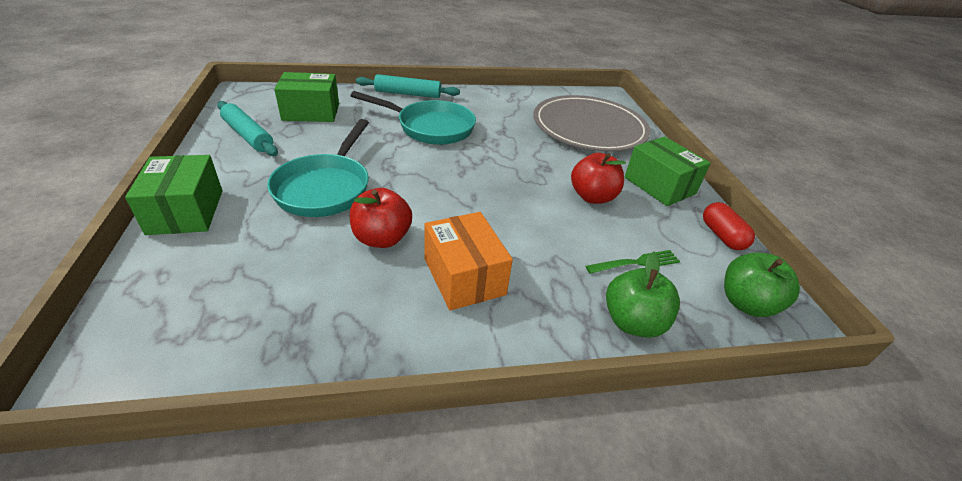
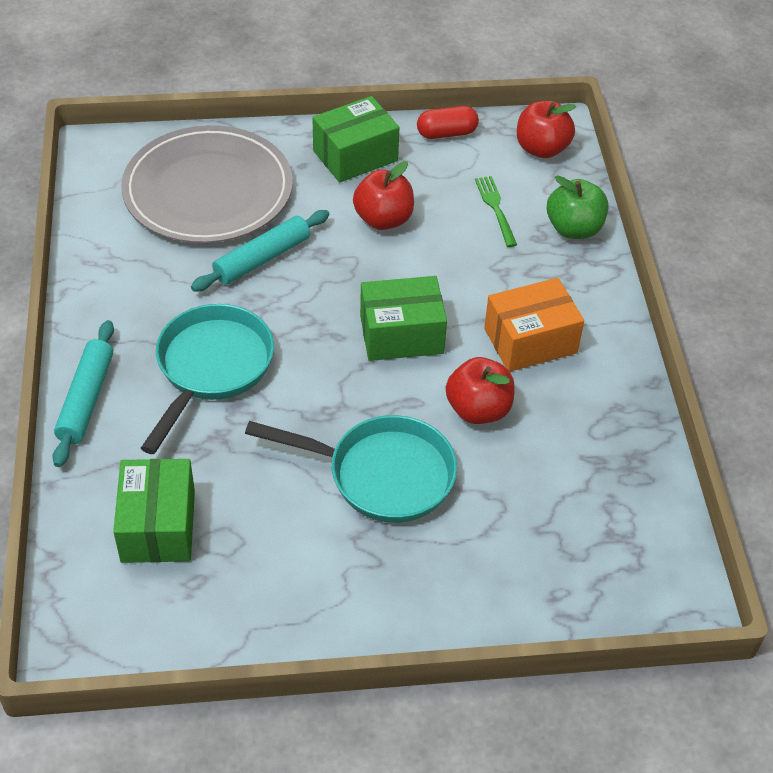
camera: 85 degrees left, 10 degrees up
green box [125,155,223,235] -> green box moved to [360,276,447,361]
turquoise rolling pin [217,101,278,156] -> turquoise rolling pin moved to [191,210,330,292]
green apple [724,253,800,317] -> red apple [517,101,576,158]

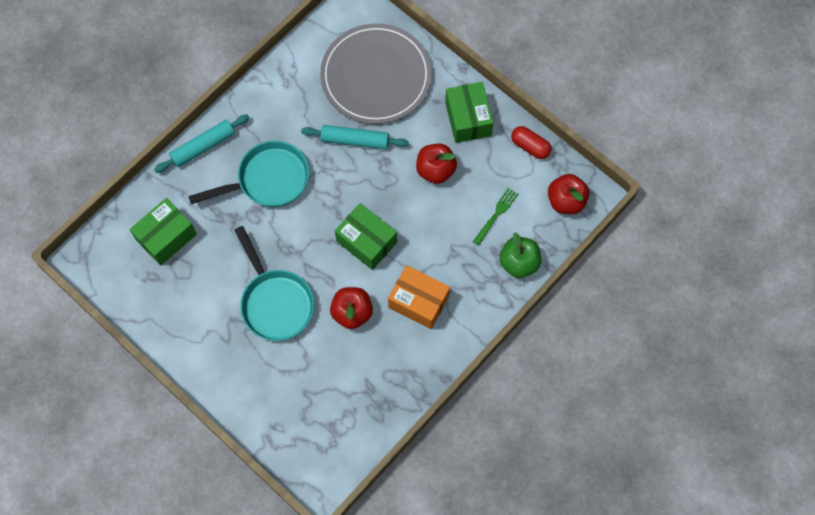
camera: 50 degrees right, 20 degrees up
green box [313,96,400,183] -> green box turned 60 degrees clockwise [445,82,494,143]

